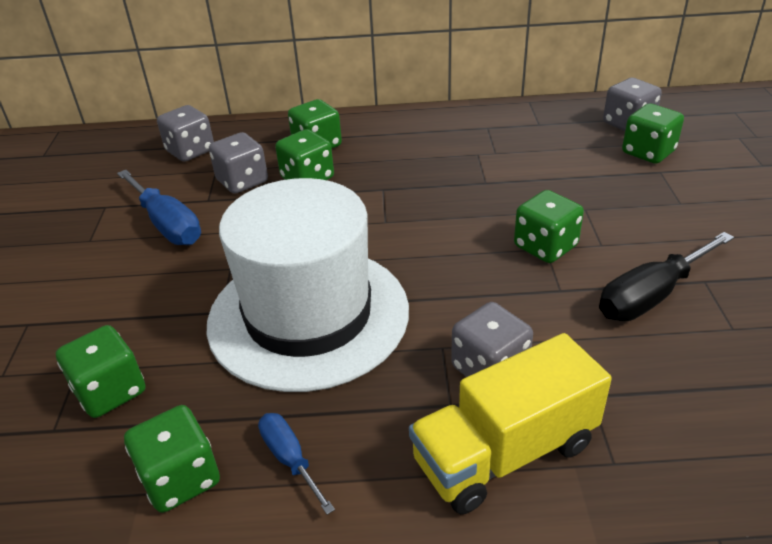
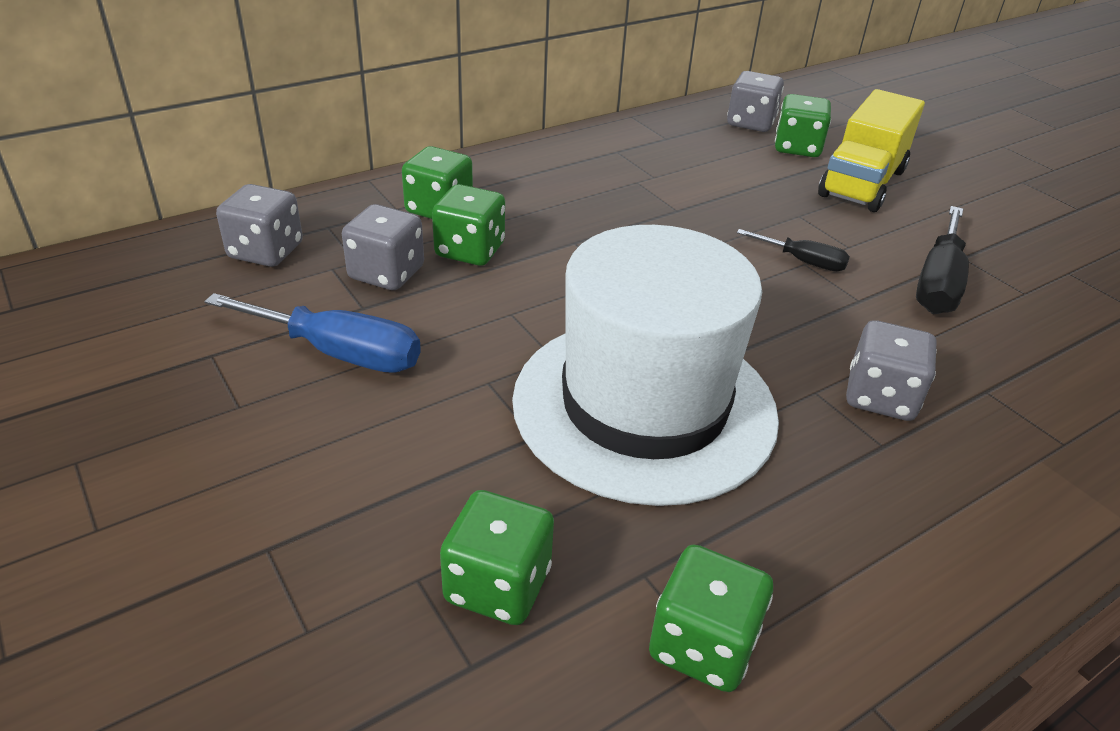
camera: 35 degrees left, 0 degrees up
blue screwdriver [258,413,335,515] -> none
yellow truck [409,333,612,514] -> yellow truck moved to [818,89,925,212]
green dice [514,190,584,263] -> black screwdriver [737,229,850,271]

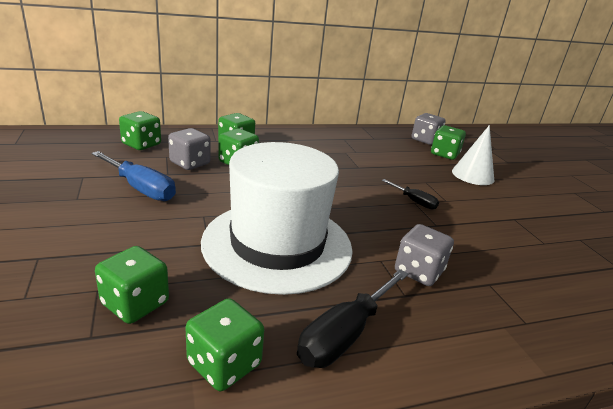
camera: 15 degrees right, 10 degrees down
grey dice [216,184,303,267] -> green dice [119,111,161,150]
yellow truck [818,89,925,212] -> white cone [452,125,494,185]
black screwdriver [916,206,969,314] -> black screwdriver moved to [297,269,408,368]

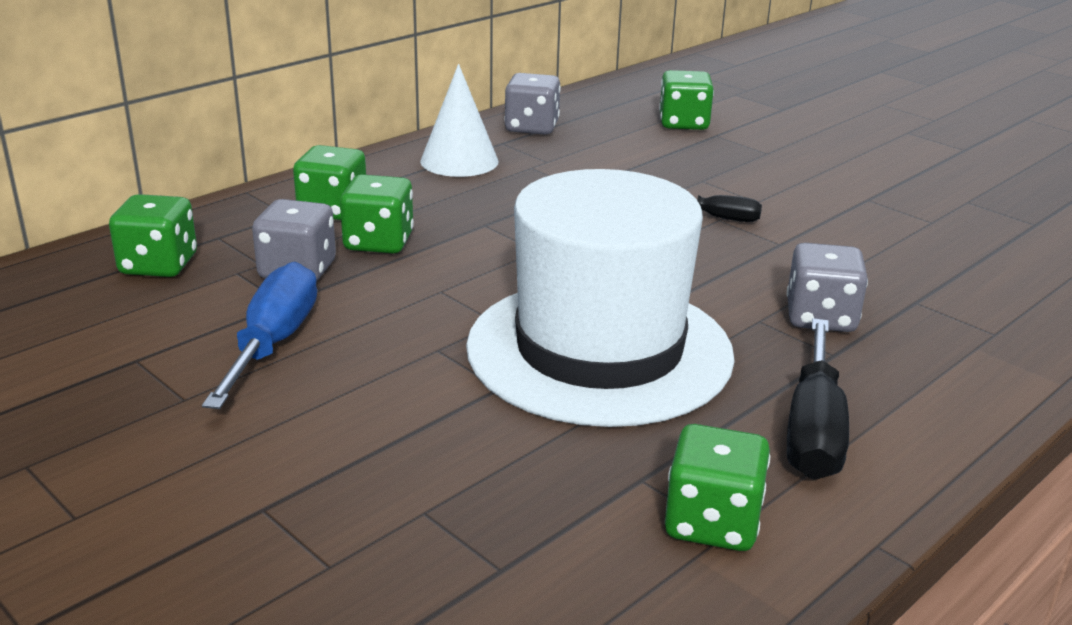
camera: 25 degrees left, 0 degrees up
blue screwdriver [91,151,176,201] -> blue screwdriver turned 90 degrees counterclockwise [202,262,317,409]
green dice [95,246,169,324] -> none
grey dice [411,113,446,145] -> grey dice moved to [504,73,561,135]
white cone [452,125,494,185] -> white cone moved to [420,64,498,177]

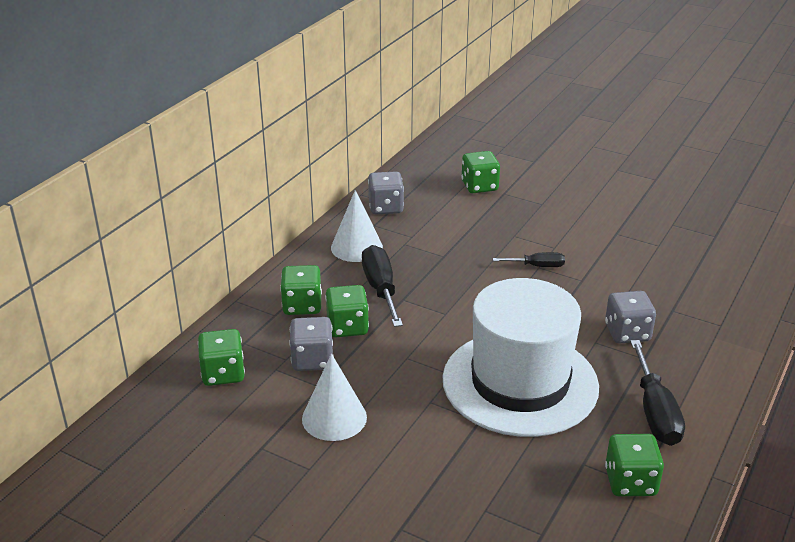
camera: 15 degrees left, 5 degrees up
blue screwdriver [202,262,317,409] -> white cone [302,354,367,441]
none -> black screwdriver [362,245,403,327]

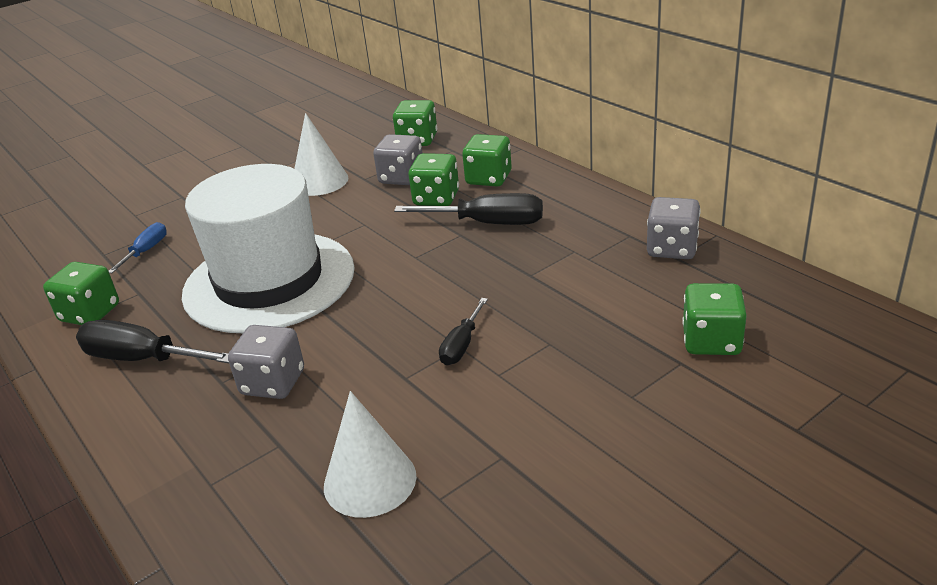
camera: 115 degrees right, 0 degrees up
white cone [331,190,383,262] -> white cone moved to [324,391,416,518]
none -> blue screwdriver [109,222,167,273]

